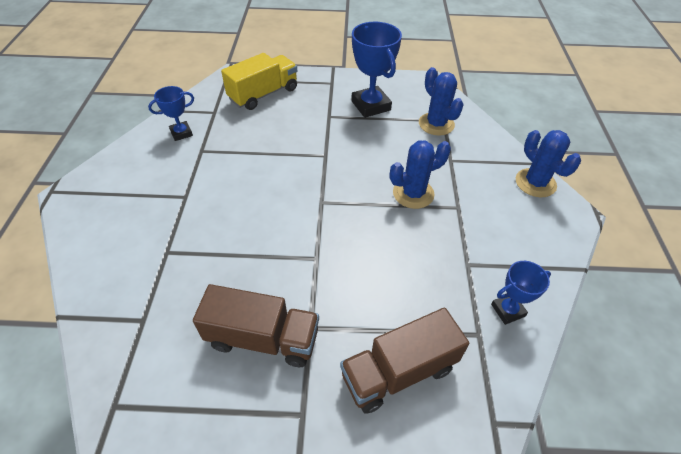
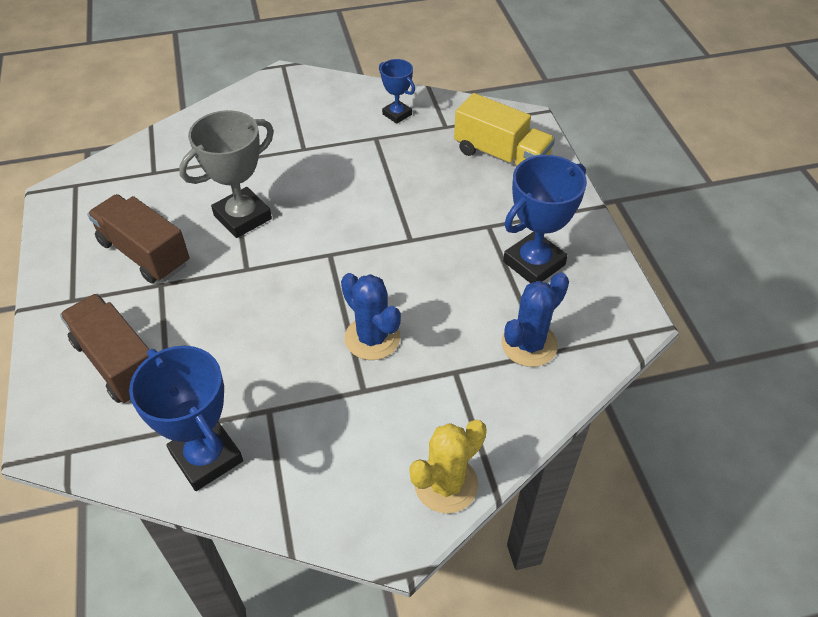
camera: 75 degrees right, 0 degrees up
brown truck [193,284,319,367] -> brown truck turned 135 degrees clockwise [87,194,190,283]
blue trophy [491,261,551,325] -> blue trophy [129,346,243,491], size x1.76
blue cactus [516,130,581,197] -> yellow cactus [410,420,487,513]
none -> grey trophy [179,110,274,238]

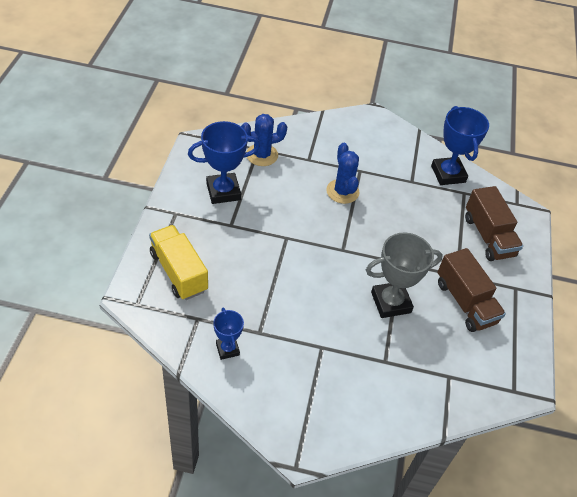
camera: 160 degrees left, 0 degrees up
yellow cactus [410,420,487,513] -> none

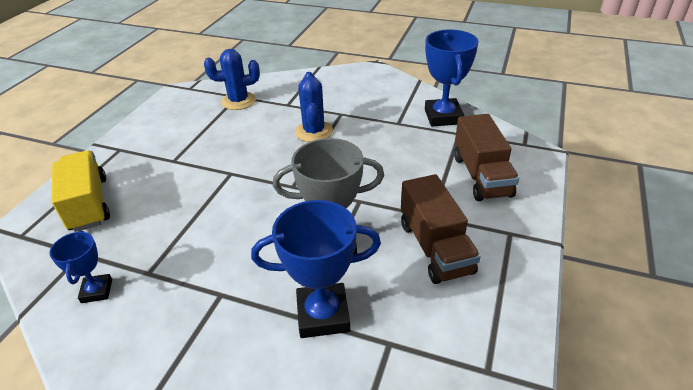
camera: 15 degrees right, 10 degrees down
blue trophy [188,121,260,204] -> blue trophy moved to [251,200,381,338]

